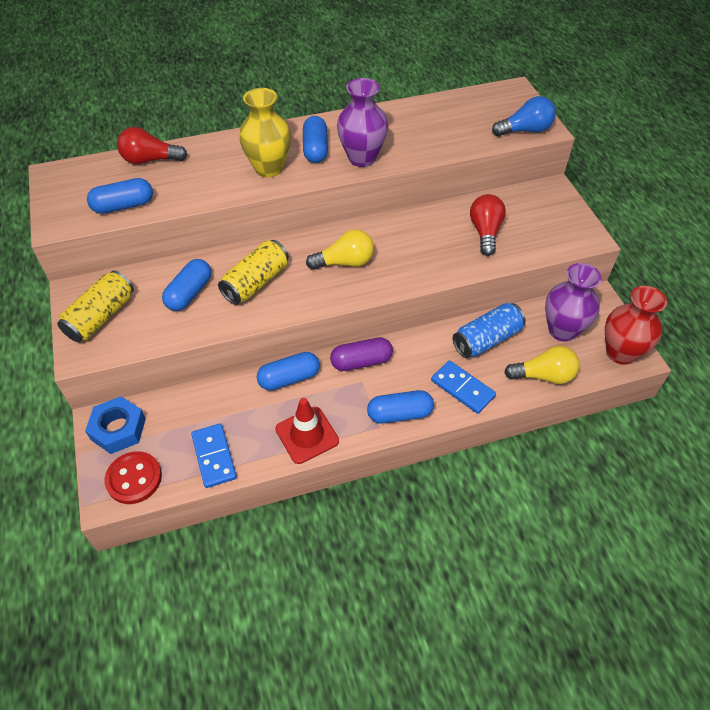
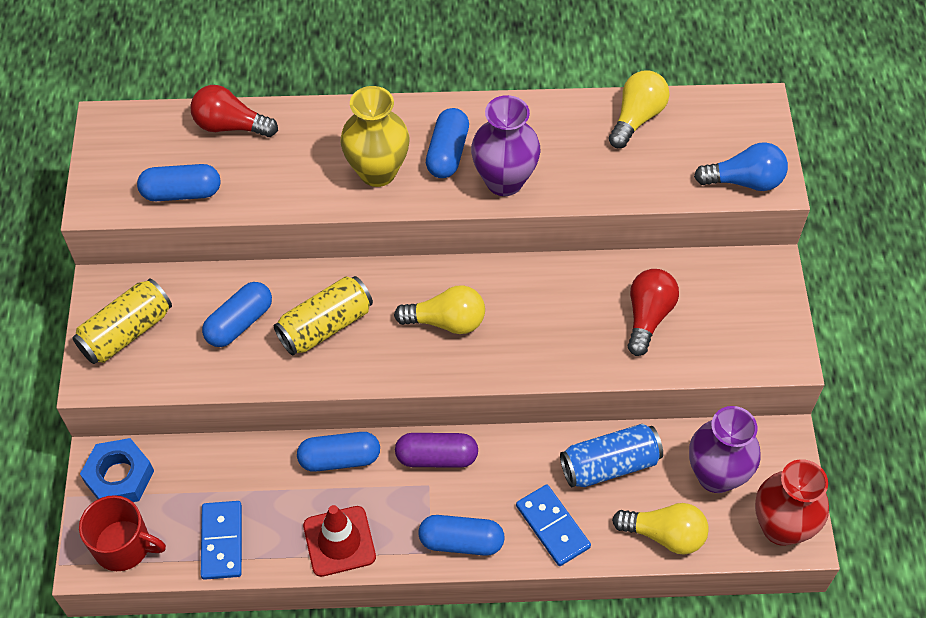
camera: 15 degrees right, 5 degrees up
red button [104,451,162,504] -> red mug [79,495,166,571]
none -> yellow light bulb [609,71,670,148]

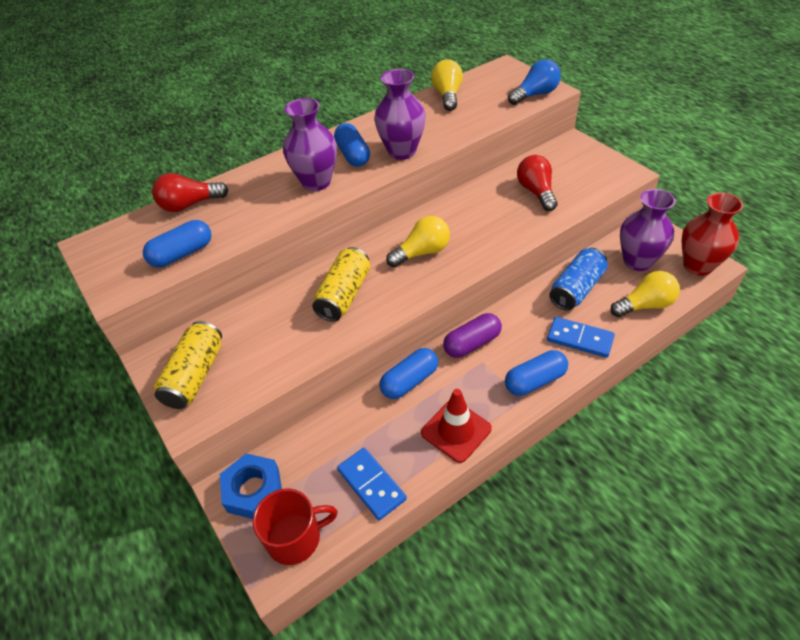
camera: 30 degrees left, 10 degrees down
blue capsule [202,282,272,347] -> none
yellow vase [340,86,409,187] -> purple vase [283,98,337,191]

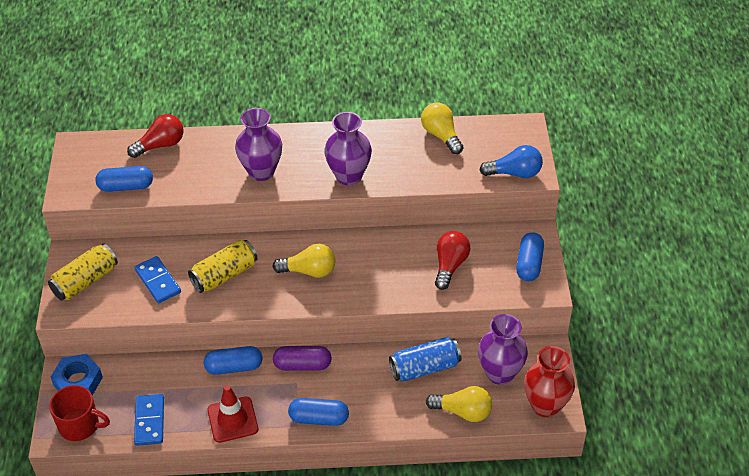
camera: 30 degrees right, 0 degrees up
red light bulb [152,173,228,212] -> red light bulb turned 135 degrees clockwise [127,114,184,158]
blue capsule [334,123,370,167] -> blue capsule moved to [516,232,544,281]
yellow light bulb [431,59,463,111] -> yellow light bulb turned 60 degrees counterclockwise [421,103,463,154]
blue domino [547,317,615,358] -> blue domino moved to [134,256,181,303]

